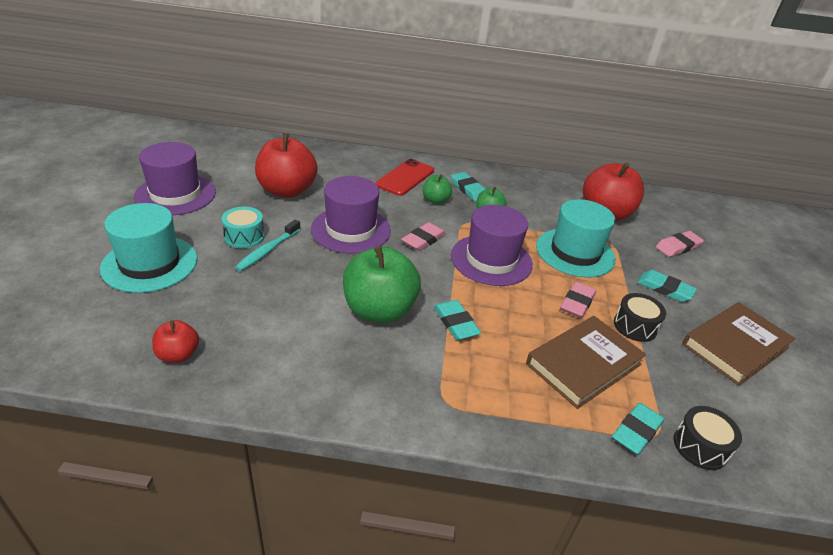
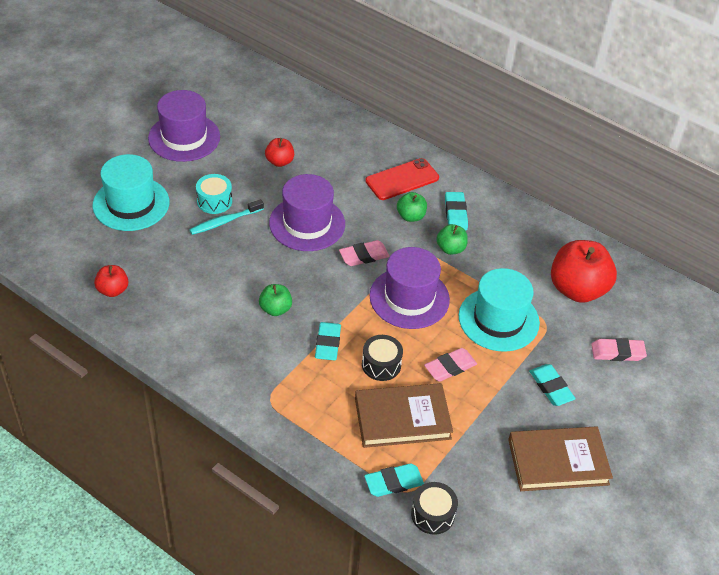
camera: 30 degrees right, 10 degrees up
red apple [255,133,318,198] -> red apple [265,138,294,167], size x0.50
green apple [343,245,421,323] -> green apple [259,284,292,316], size x0.50
black drum [614,293,666,342] -> black drum moved to [362,335,403,381]

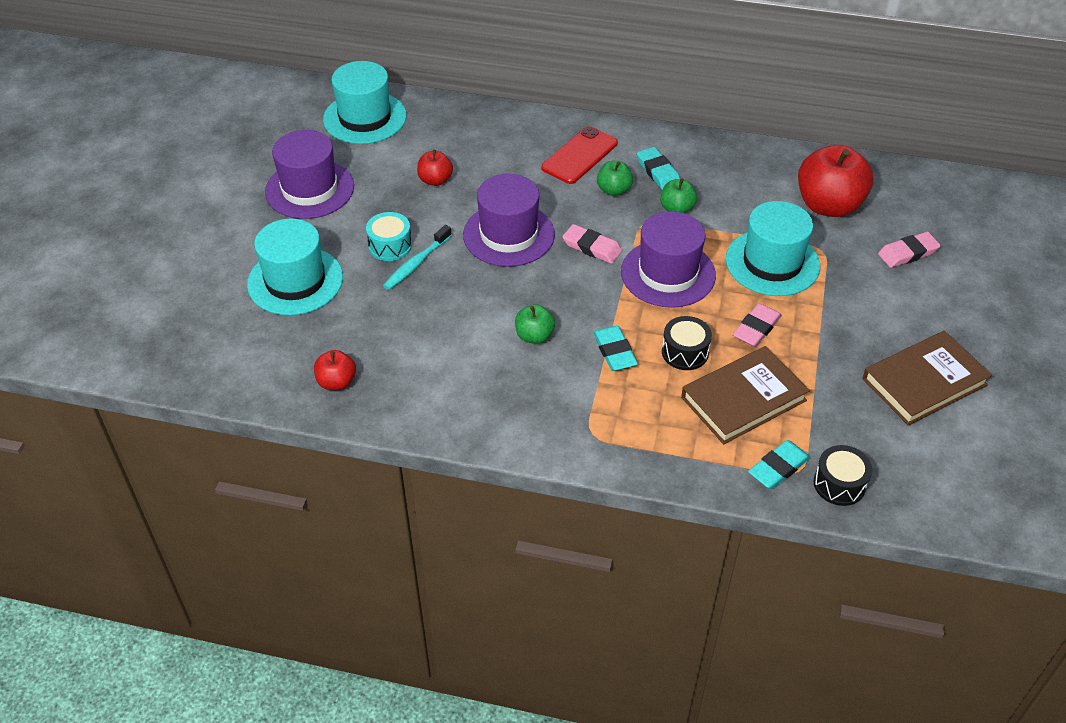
camera: 20 degrees left, 0 degrees up
pink eraser [339,240,390,266] -> pink eraser turned 75 degrees clockwise [562,224,622,264]
turquoise eraser [529,364,576,406] -> none
none -> turquoise hat [323,61,407,144]

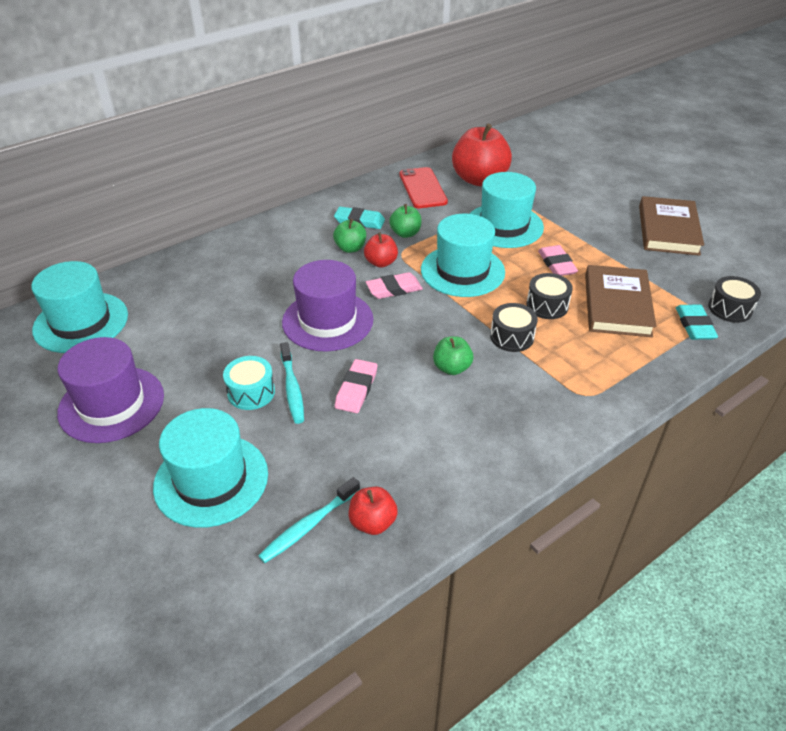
camera: 50 degrees left, 5 degrees down
red apple [417,150,453,186] -> red apple moved to [364,232,398,268]
red phone [541,126,618,184] -> red phone moved to [399,167,448,208]
turquoise eraser [593,326,638,371] -> black drum [490,303,538,352]
purple hat [621,211,716,308] -> turquoise hat [421,214,505,297]
pink eraser [878,232,941,268] -> pink eraser moved to [335,359,377,413]
none -> turquoise toothbrush [258,477,360,563]

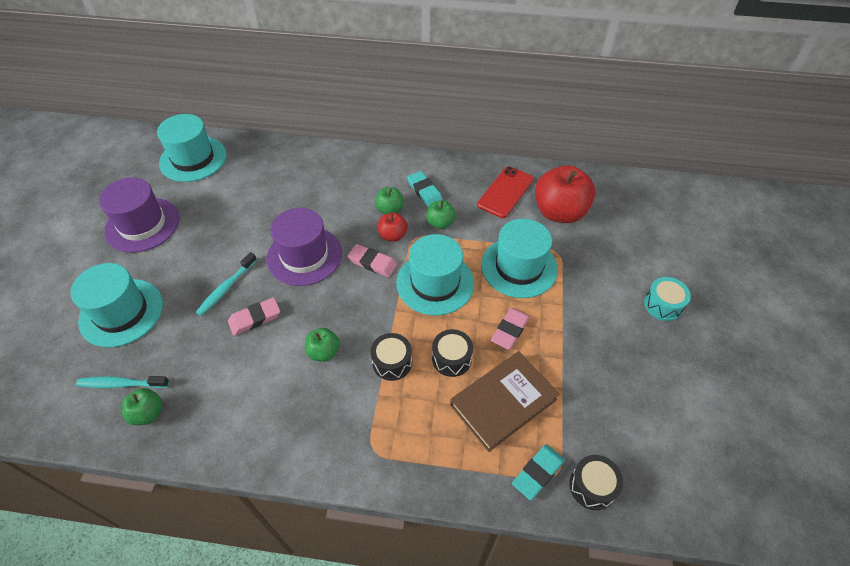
camera: 45 degrees right, 10 degrees up
turquoise drum [223,356,275,410] -> turquoise drum moved to [644,277,691,321]
red apple [349,487,398,535] -> green apple [122,388,163,425]
brown book [639,196,704,256] -> none

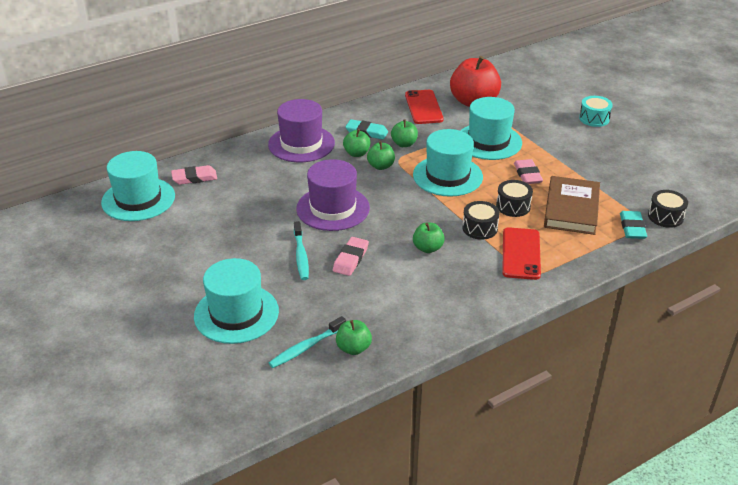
camera: 40 degrees left, 15 degrees down
purple hat [99,178,180,253] -> purple hat moved to [268,99,335,162]
pink eraser [348,244,397,277] -> pink eraser moved to [171,165,217,185]
red apple [378,212,408,242] -> green apple [367,141,395,170]
none -> red phone [502,227,541,280]

